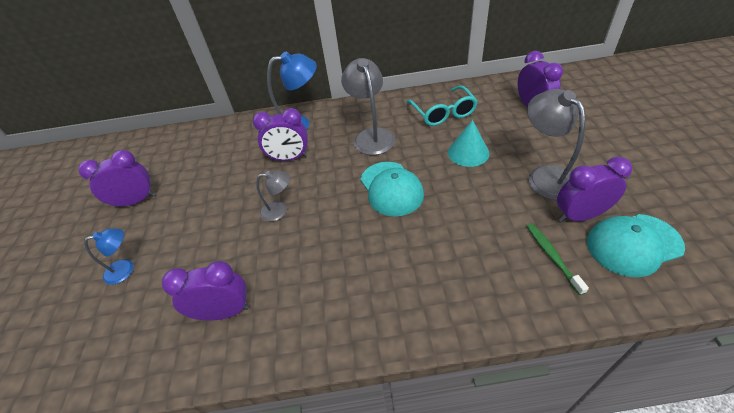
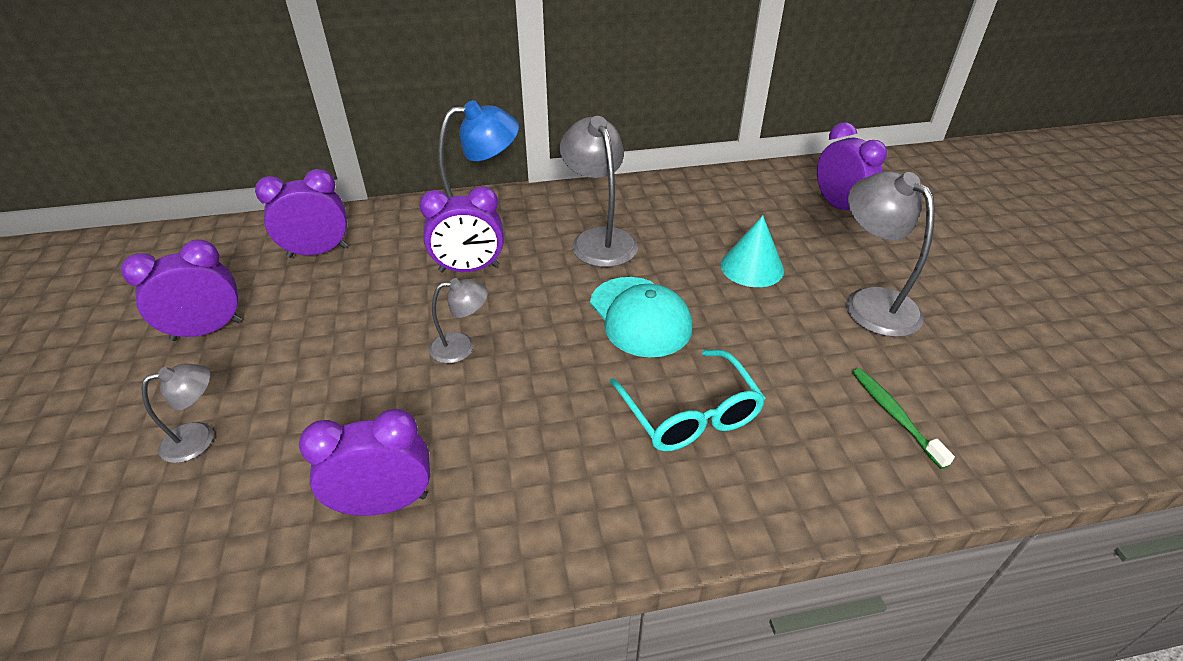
camera: 10 degrees left, 5 degrees down
blue lamp [84,229,134,285] -> grey lamp [142,364,214,463]
turquoise glasses [406,85,478,126] -> turquoise glasses moved to [609,350,765,451]
purple clock [557,157,632,222] -> purple clock moved to [255,169,347,258]
turquoise cap [587,214,685,277] -> none

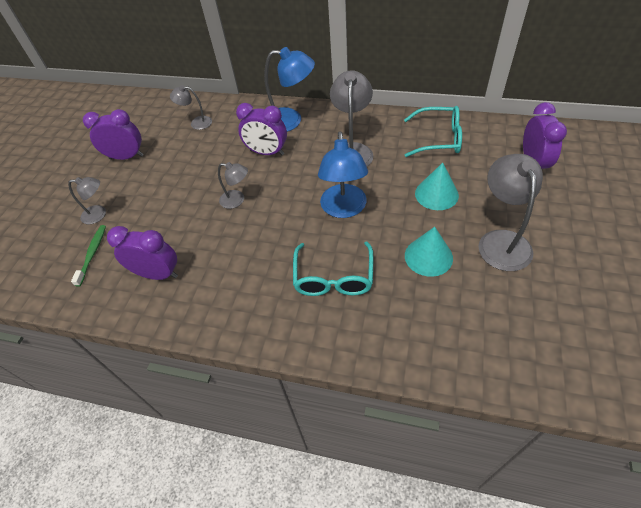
camera: 30 degrees right, 10 degrees up
purple clock [255,169,347,258] -> grey lamp [170,85,212,130]
turquoise cap [590,277,692,357] -> blue lamp [318,131,368,218]
green toothbrush [852,368,955,469] -> green toothbrush moved to [71,225,106,287]
none -> turquoise glasses [404,106,462,157]
none -> turquoise cone [405,227,453,277]

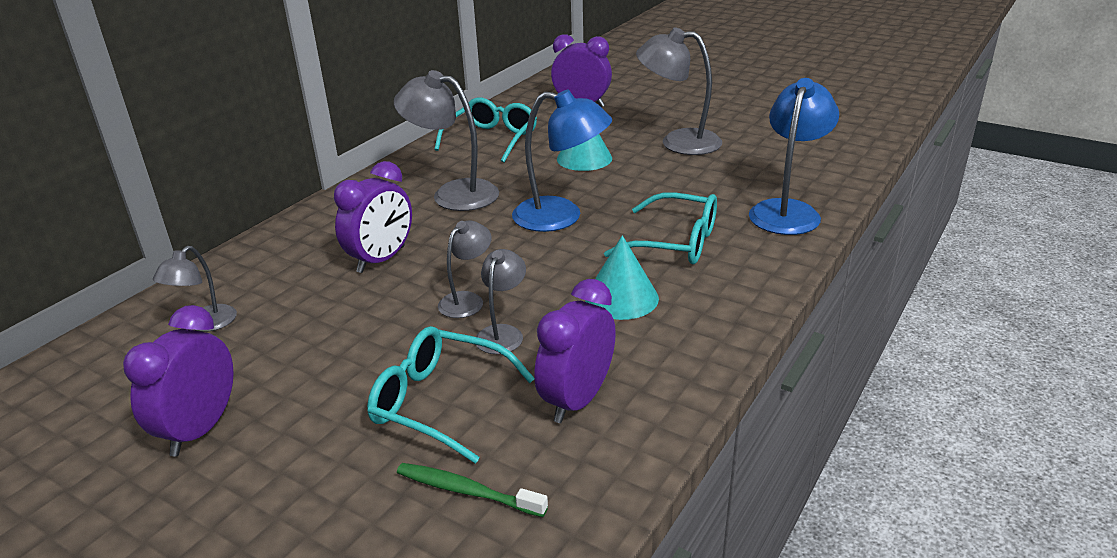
camera: 75 degrees left, 20 degrees down
grey lamp [68,177,106,224] -> grey lamp moved to [476,249,526,354]
blue lamp [264,47,315,132] -> blue lamp moved to [749,78,839,235]
turquoise cone [405,227,453,277] -> turquoise cone moved to [585,235,659,320]
none -> turquoise glasses [367,326,534,463]

